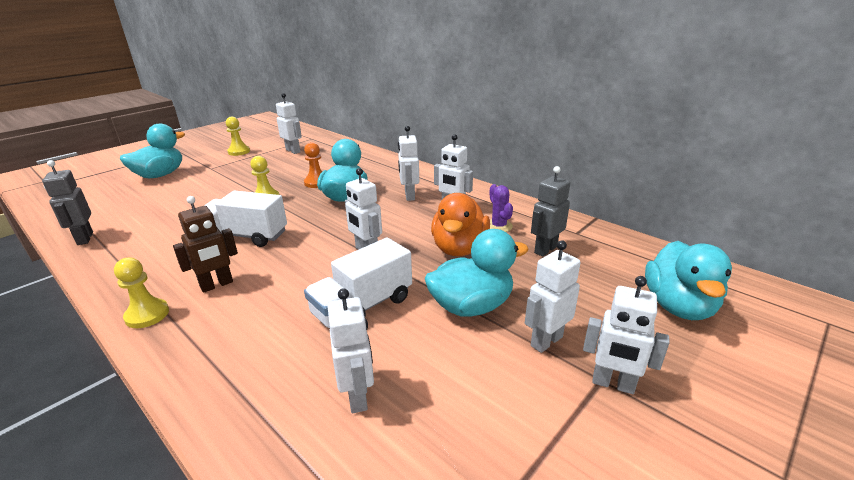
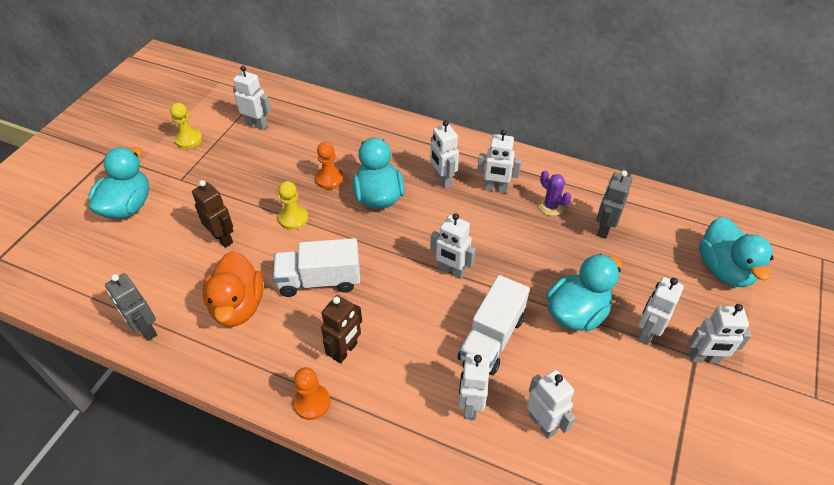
camera: 20 degrees left, 20 degrees up
yellow pawn [114,258,169,328] -> orange pawn [293,367,330,420]
orange duck [431,193,490,256] -> orange duck moved to [203,251,263,327]
none -> brown robot [192,180,233,248]
none -> white robot [459,353,490,420]

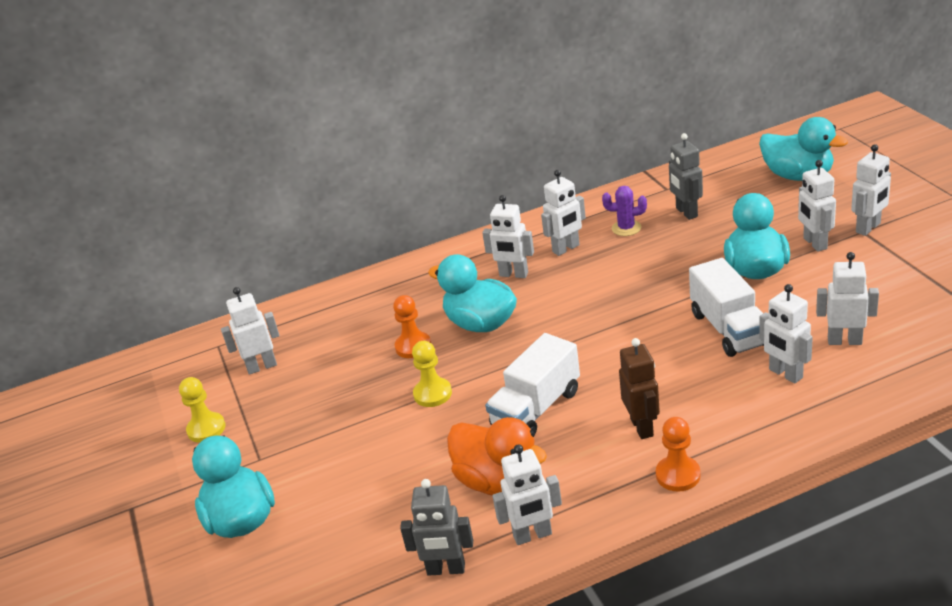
camera: 40 degrees left, 15 degrees down
brown robot [192,180,233,248] -> none
white robot [430,213,476,279] -> white robot moved to [493,444,562,545]

